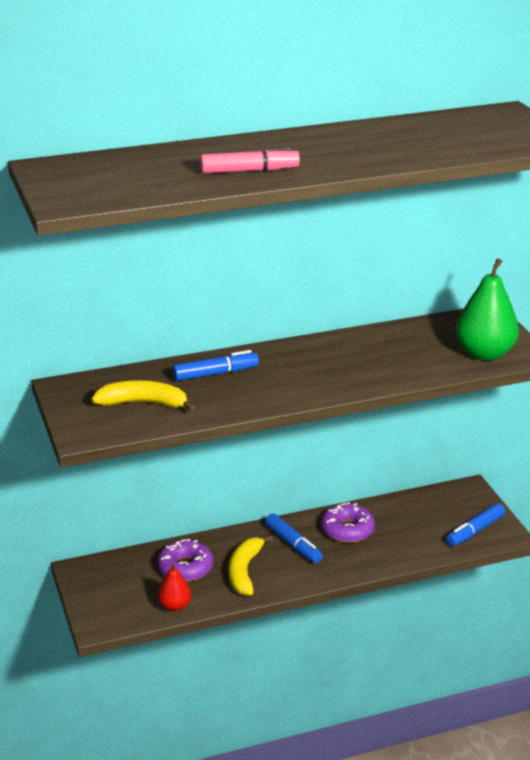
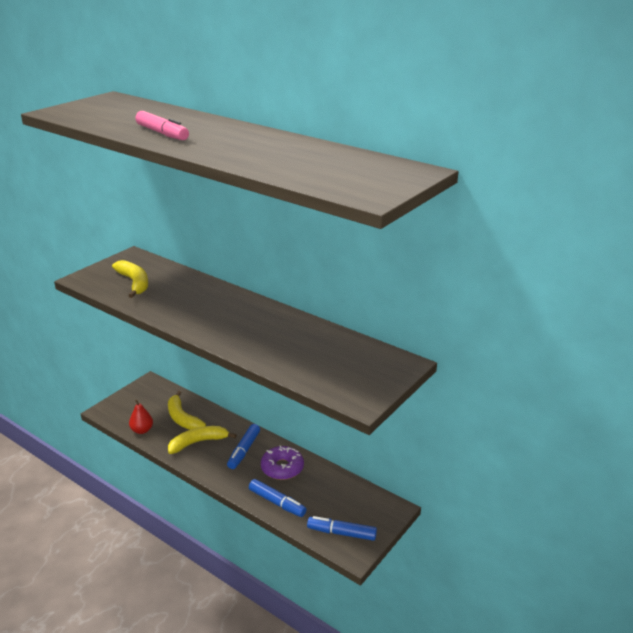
camera: 55 degrees right, 0 degrees up
purple donut [157,539,213,582] -> yellow banana [168,391,206,430]
blue marker [172,350,259,381] -> blue marker moved to [249,479,307,517]
green pear [455,258,519,361] -> none

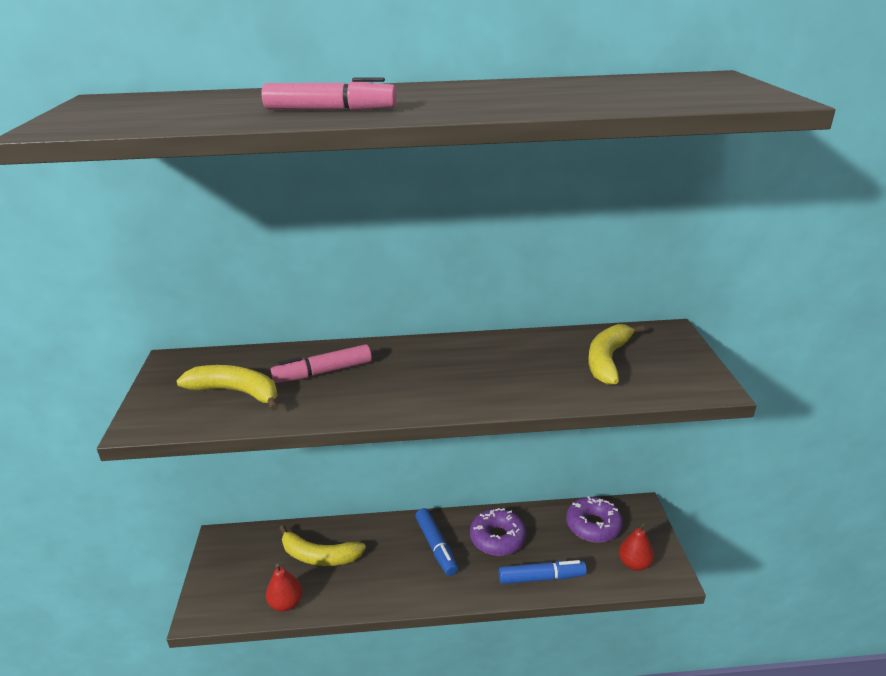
camera: 40 degrees left, 0 degrees up
yellow banana [168,426,236,454] -> yellow banana moved to [588,324,645,385]
blue marker [307,516,377,541] -> red pear [619,522,654,571]
none -> pink marker [271,344,372,383]
none -> purple donut [566,496,623,543]

